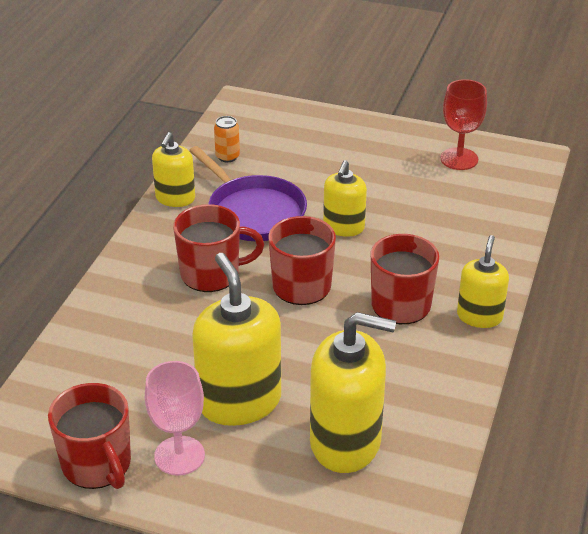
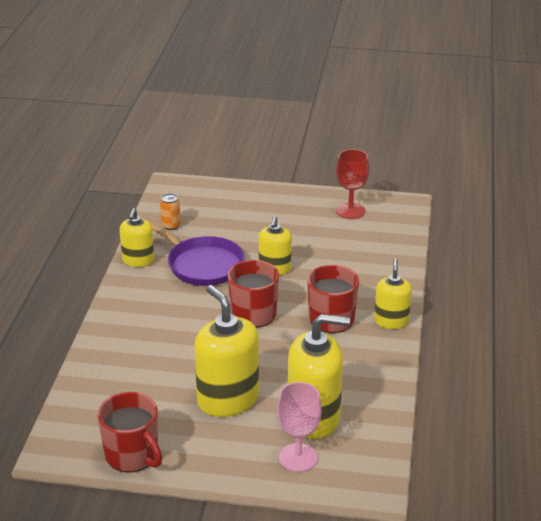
camera: 10 degrees left, 5 degrees down
pink goblet [145,361,205,475] -> pink goblet moved to [277,382,322,472]
red mug [173,204,264,292] -> none

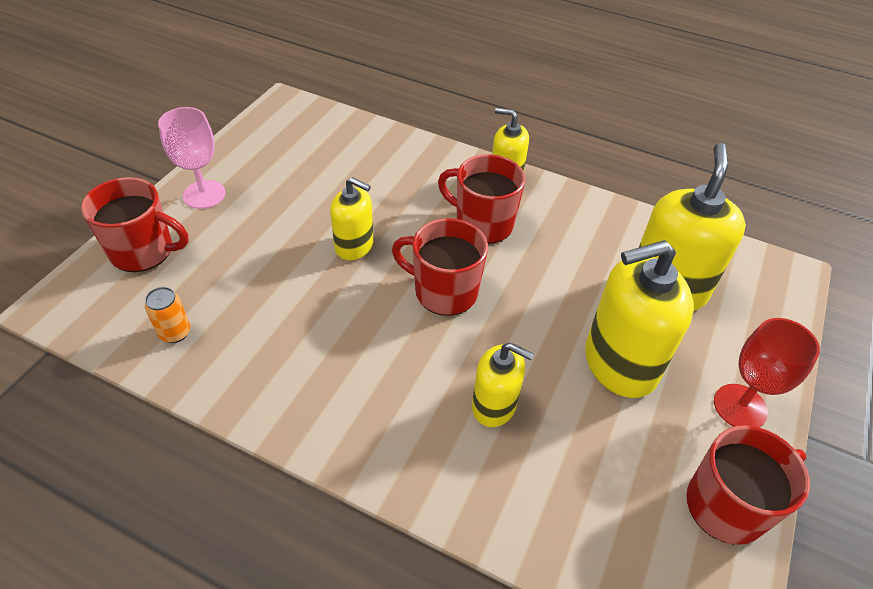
camera: 75 degrees left, 15 degrees up
yellow soap dispenser [120,208,154,267] -> yellow soap dispenser moved to [472,343,534,427]
purple pan [146,219,245,286] -> none
pink goblet [277,382,322,472] -> pink goblet moved to [158,107,226,209]
red goblet [336,149,369,219] -> red goblet moved to [714,318,820,428]
none -> red mug [81,177,189,272]

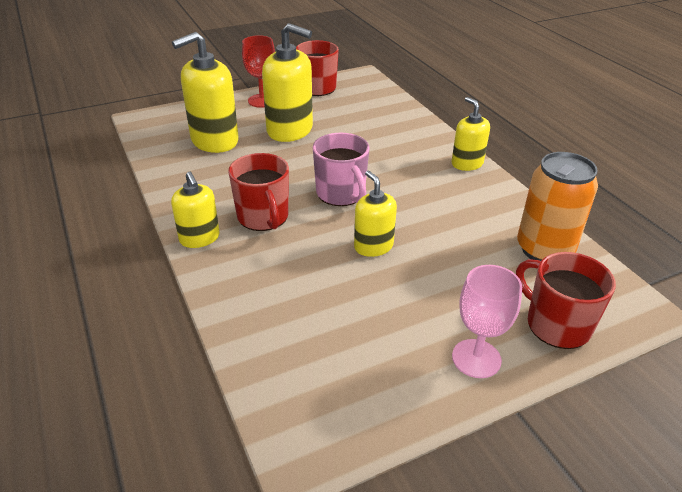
camera: 140 degrees left, 10 degrees down
orange can [145,287,190,343] -> orange can [517,152,598,261], size x2.22
red mug [392,218,488,316] -> pink mug [313,133,370,206]
yellow soap dispenser [472,343,534,427] -> yellow soap dispenser moved to [452,97,490,171]

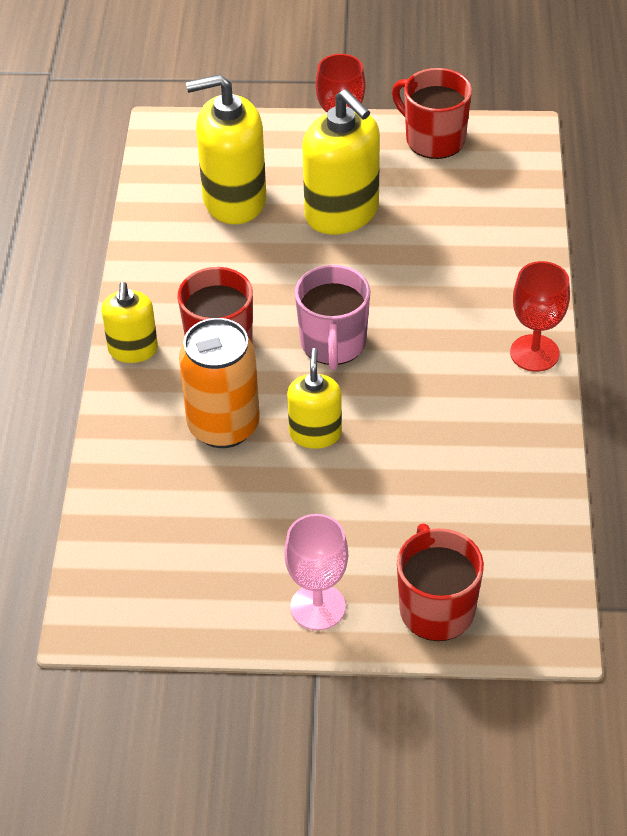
camera: 30 degrees right, 10 degrees up
yellow soap dispenser [452,97,490,171] -> red goblet [510,261,570,372]
orange can [517,152,598,261] -> orange can moved to [179,318,260,448]

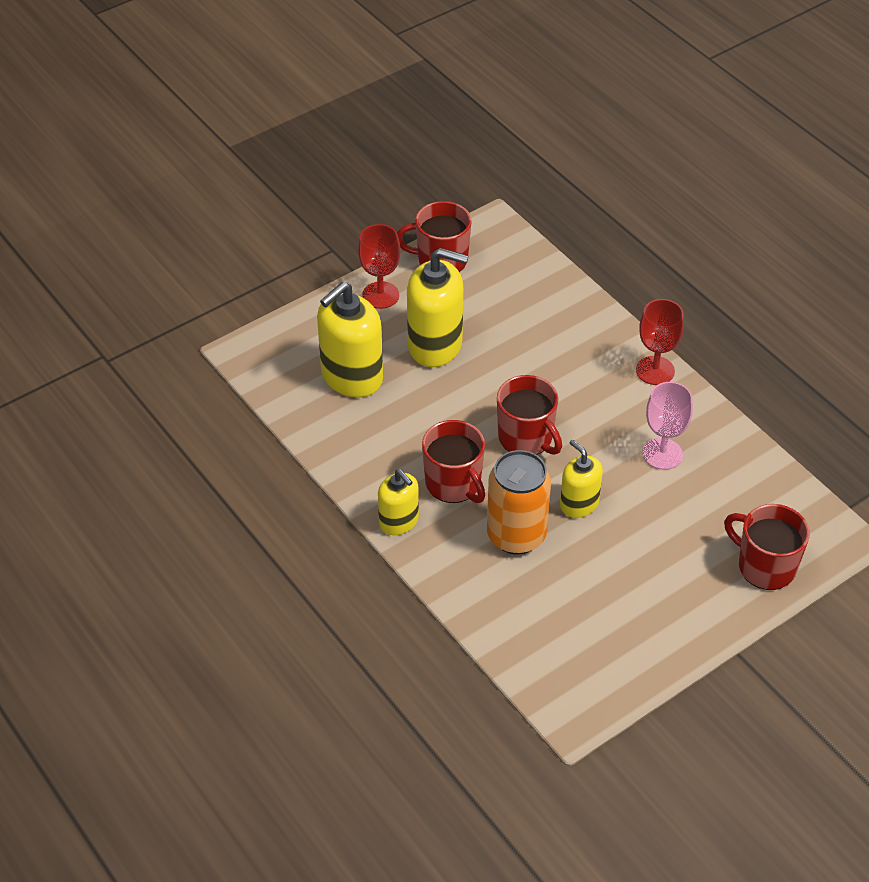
camera: 40 degrees left, 0 degrees up
pink goblet [284,514,348,630] -> pink goblet moved to [643,382,693,470]
pink mug [295,265,370,370] -> red mug [497,375,562,455]

